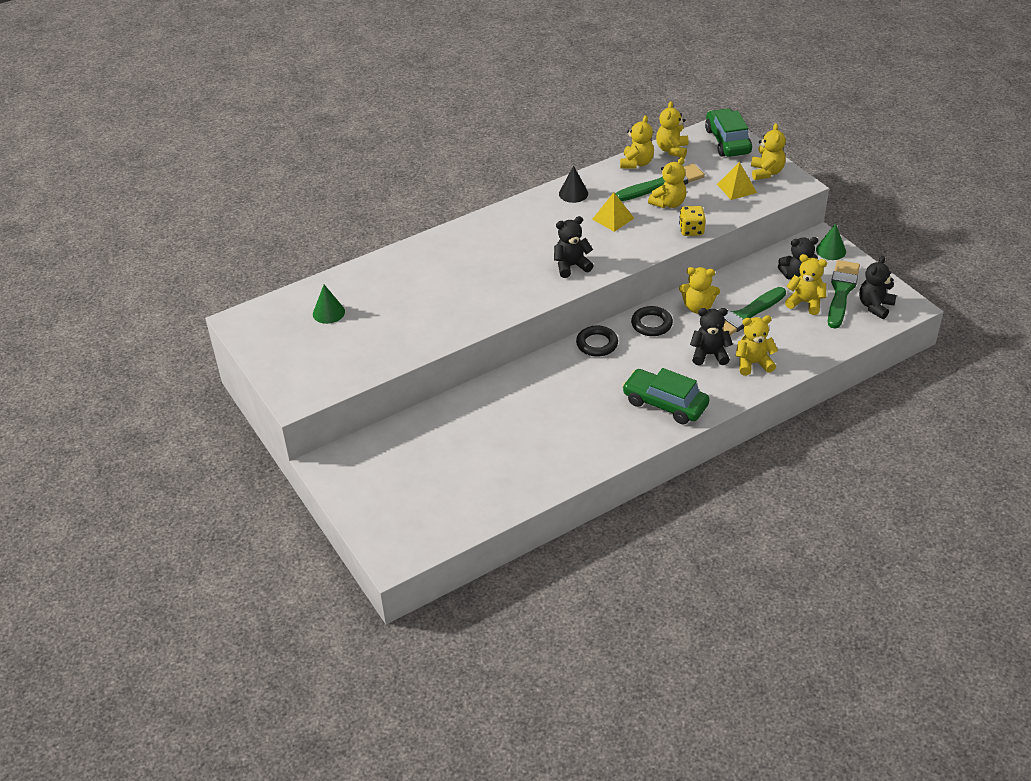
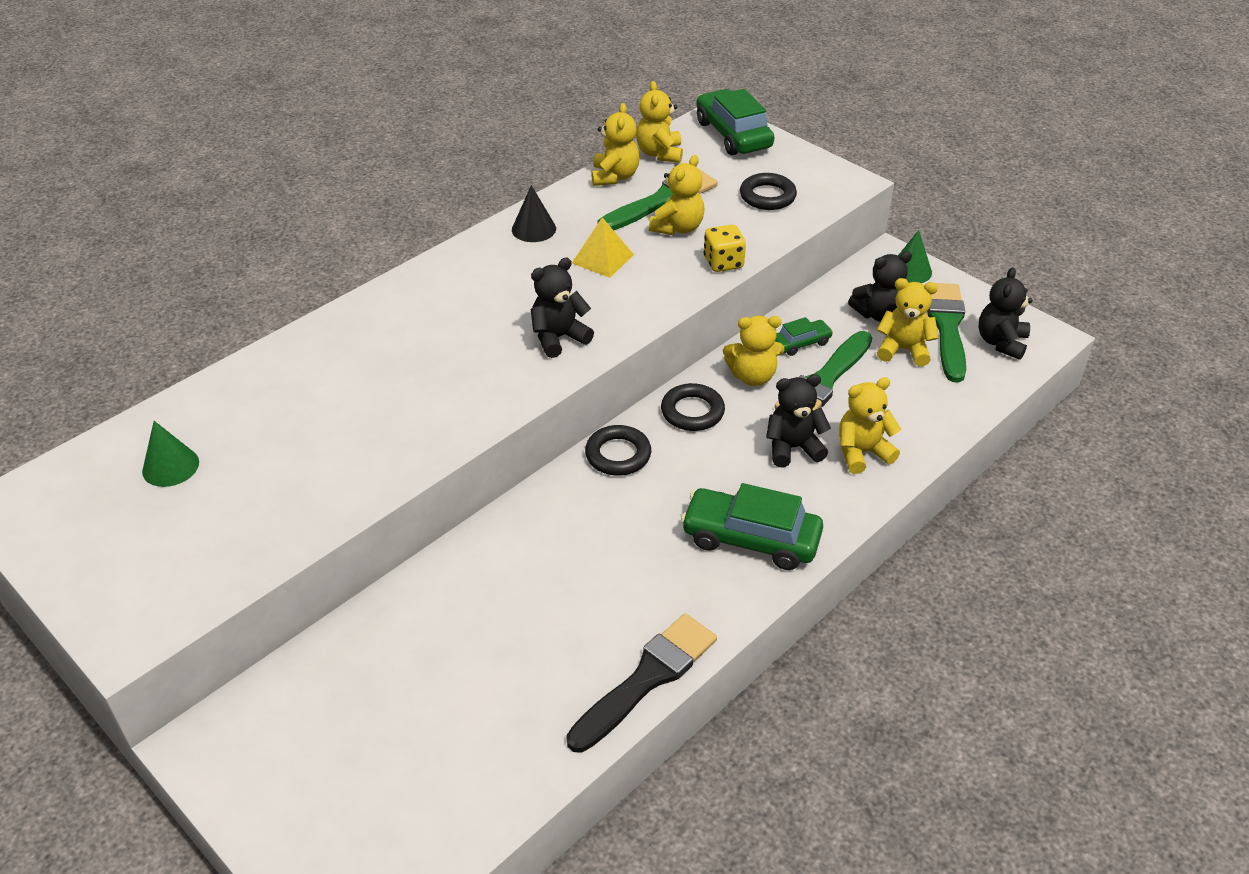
camera: 15 degrees left, 0 degrees up
yellow pyramid [717,162,757,200] -> black ring [740,173,797,210]
yellow teddy bear [751,123,786,180] -> none
none -> black brush [566,613,717,753]
none -> green car [775,317,833,356]

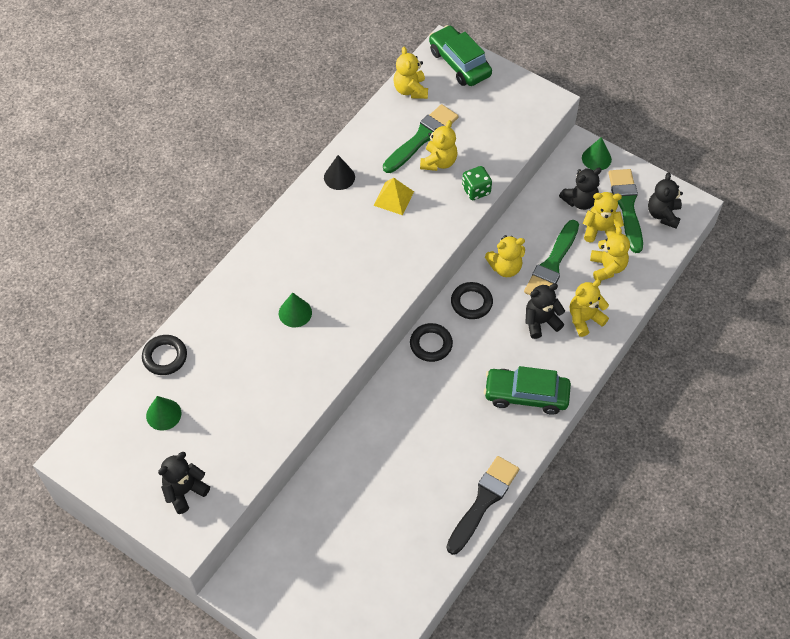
camera: 10 degrees left, 15 degrees up
black teddy bear [531,258,594,358] -> black teddy bear moved to [158,452,210,514]
yellow teddy bear [591,103,640,186] -> yellow teddy bear moved to [590,226,630,281]
yellow dice [704,225,746,272] -> green dice [462,166,492,200]
black ring [740,173,797,210] -> black ring moved to [142,335,187,375]
green car [775,317,833,356] -> none
none -> green cone [279,292,312,327]

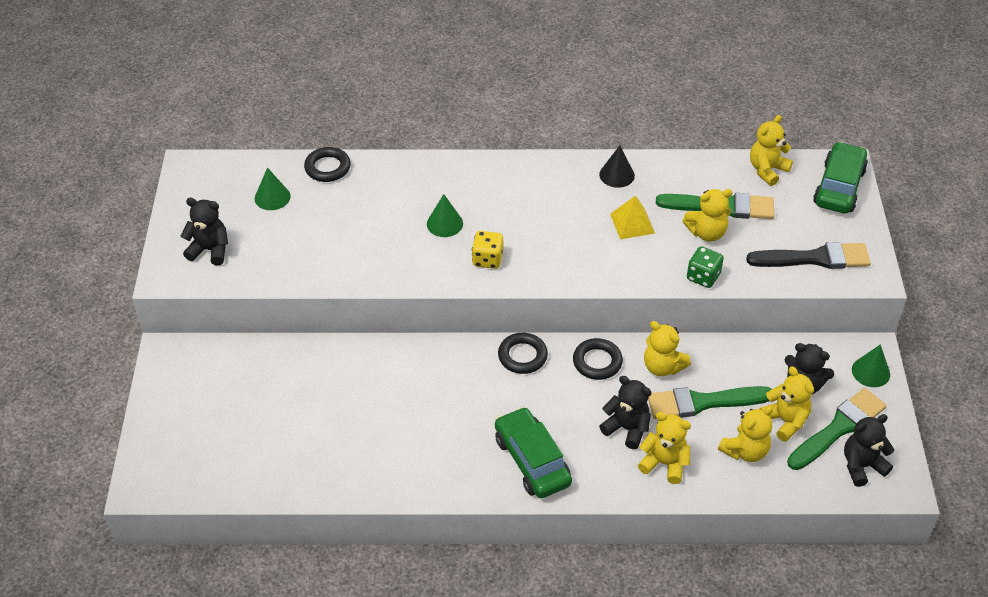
camera: 55 degrees right, 10 degrees down
black brush [446,456,519,555] -> black brush moved to [746,242,871,269]
none -> yellow dice [472,231,503,269]

